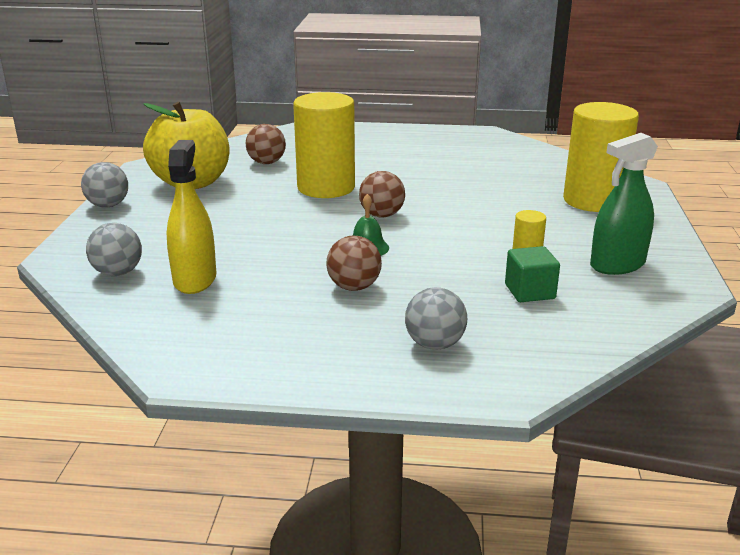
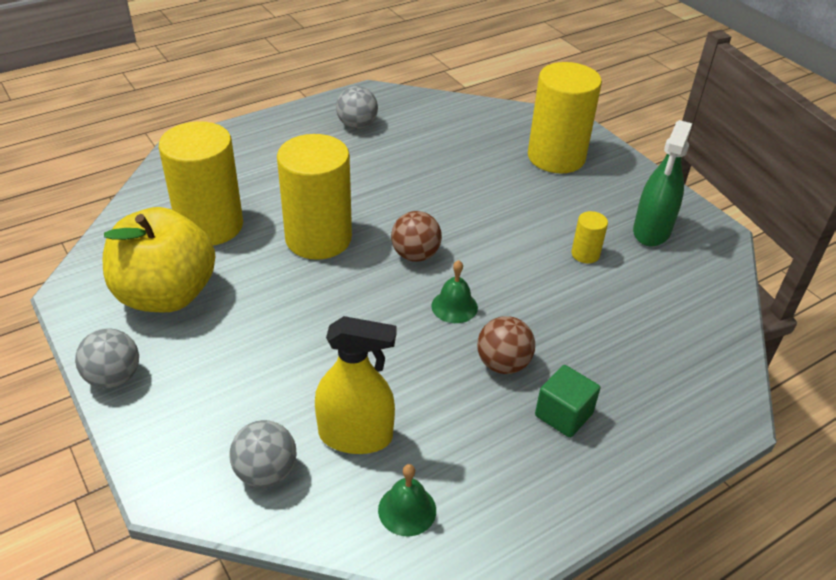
camera: 40 degrees left, 15 degrees up
yellow spray bottle [167,140,216,294] -> yellow spray bottle turned 135 degrees clockwise [315,316,397,454]
brown ball [246,124,286,164] -> yellow cylinder [159,121,243,245]
grey ball [405,287,467,350] -> grey ball moved to [336,86,378,129]
green cube [505,246,560,302] -> green cube moved to [535,365,600,438]
none -> green bell [378,464,436,537]

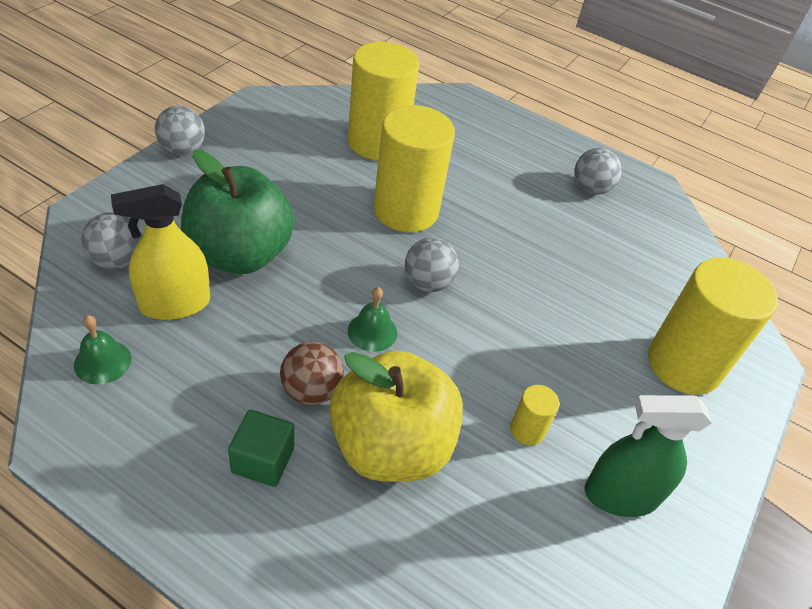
camera: 60 degrees right, 5 degrees up
yellow apple [103,207,215,313] -> yellow apple moved to [329,350,463,482]
yellow spray bottle [315,316,397,454] -> yellow spray bottle turned 90 degrees clockwise [111,184,210,320]
brown ball [391,211,442,262] -> grey ball [405,238,459,292]
none -> green apple [181,150,295,274]

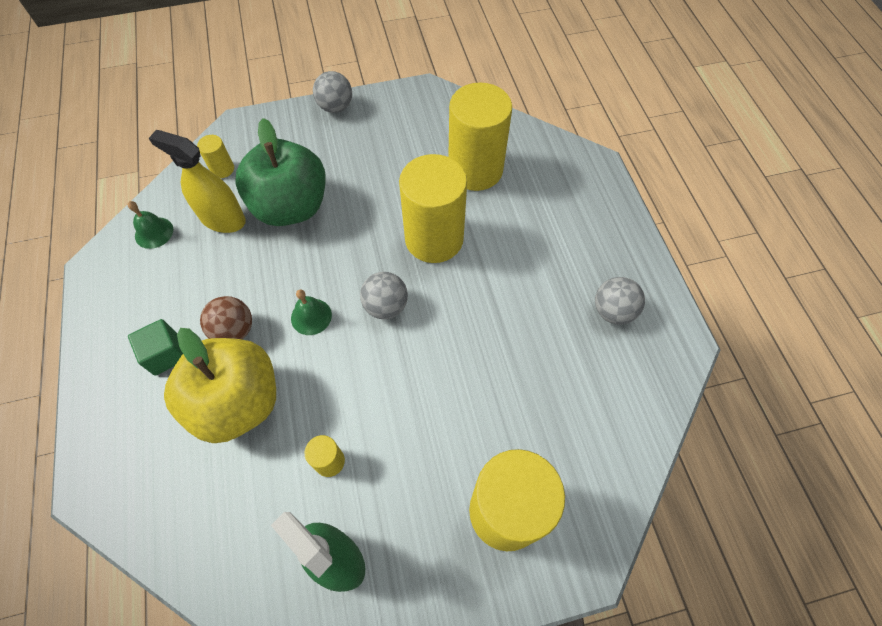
camera: 50 degrees right, 15 degrees up
grey ball [81,213,142,269] -> yellow cylinder [197,135,234,178]

